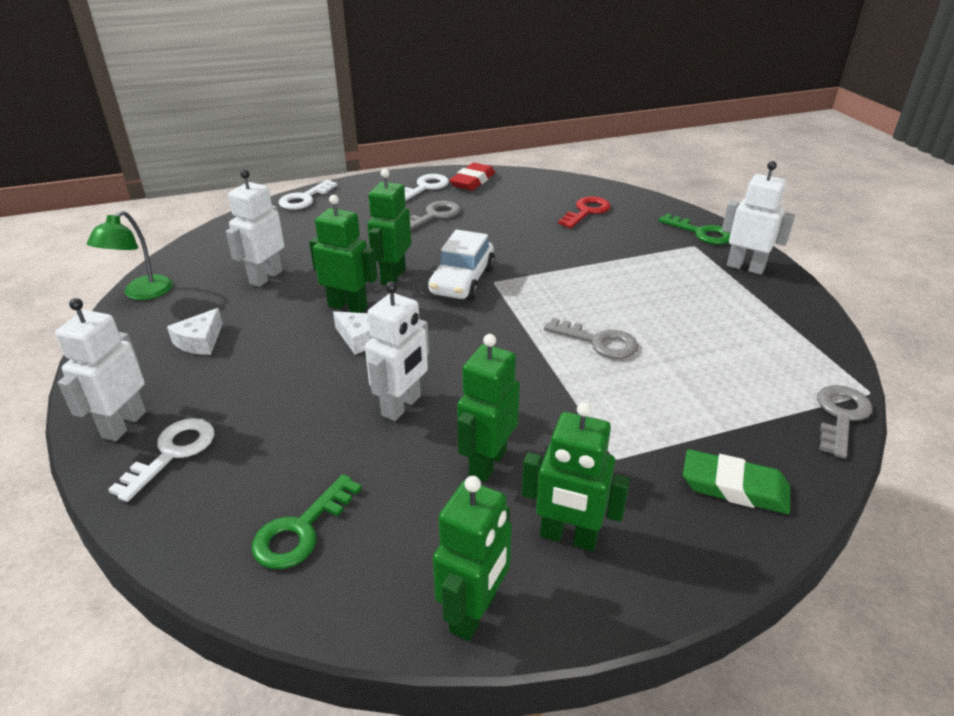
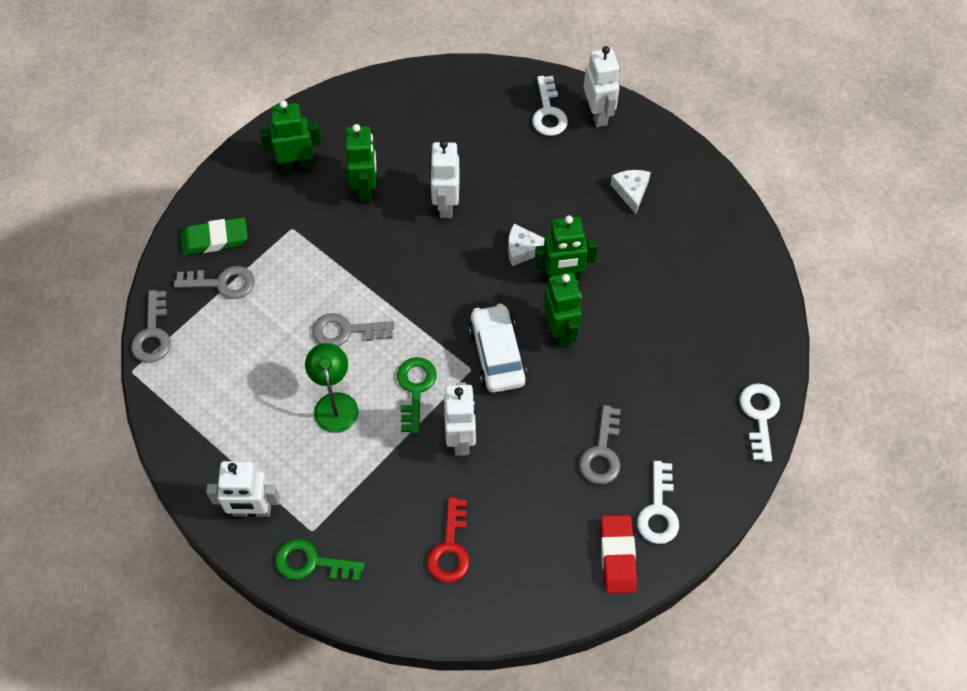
camera: 150 degrees right, 25 degrees up
green lamp [87,211,173,300] -> green lamp moved to [305,343,358,433]
white robot [226,169,284,287] -> white robot moved to [444,382,477,456]
green key [252,474,362,569] -> green key moved to [397,357,437,434]
green robot [433,476,512,641] -> none
none -> grey key [174,266,255,299]

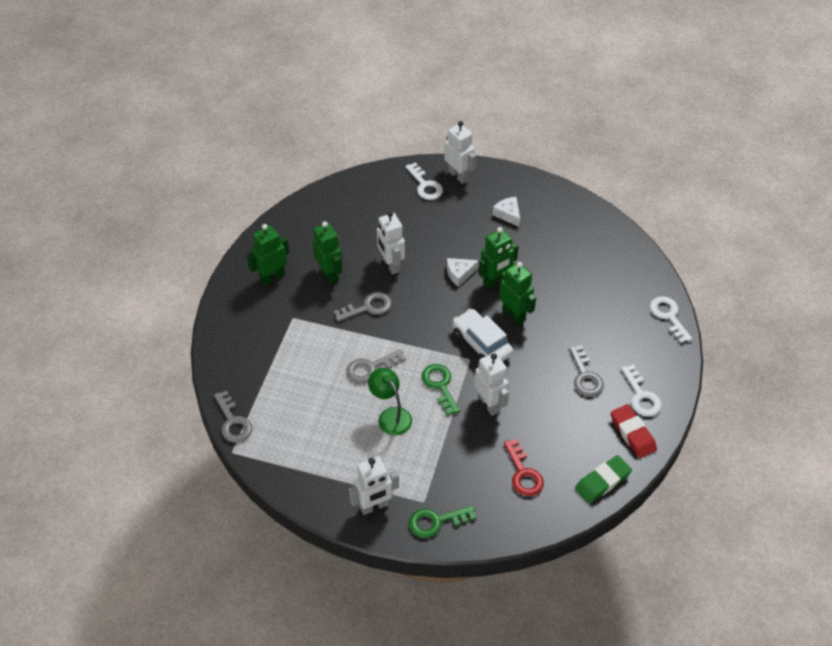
camera: 25 degrees left, 10 degrees down
grey key [174,266,255,299] -> grey key moved to [334,292,392,322]
green eraser [180,217,248,255] -> green eraser moved to [575,455,632,503]

